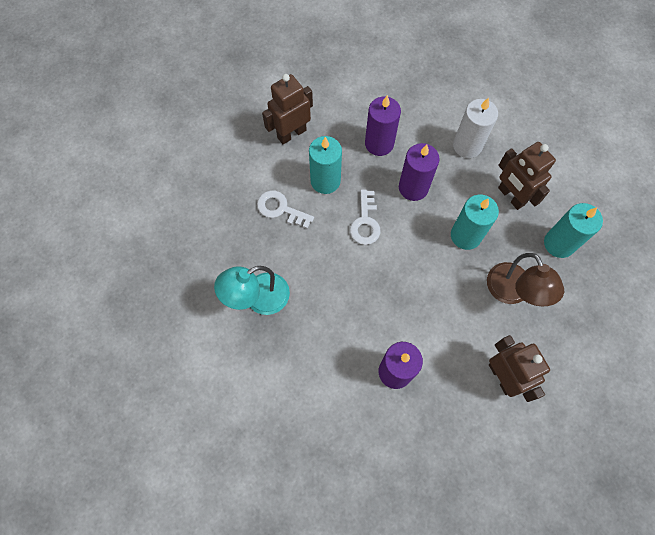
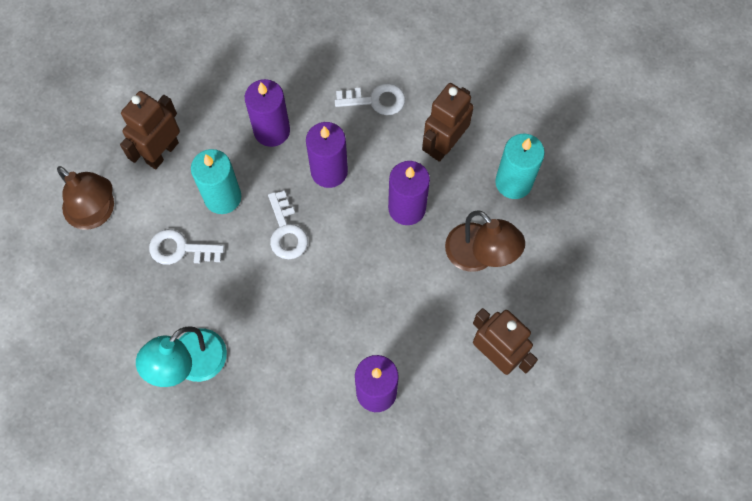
camera: 20 degrees left, 0 degrees up
turquoise candle [451,195,499,250] -> purple candle [388,161,430,225]
white candle [453,98,498,158] -> white key [335,83,405,115]
brown robot [498,142,556,210] -> brown robot turned 90 degrees clockwise [422,83,474,162]
none -> brown lamp [57,166,114,230]

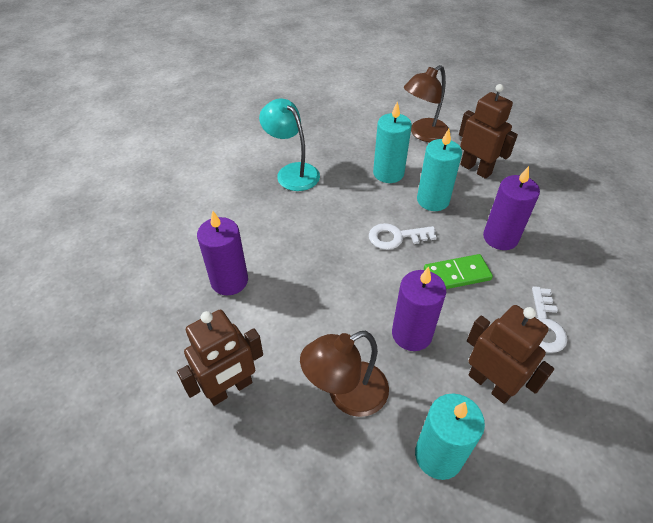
camera: 100 degrees right, 20 degrees down
white key [149,229,224,265] -> turquoise candle [373,101,412,183]
purple candle [306,122,348,188] -> green domino [424,254,493,289]

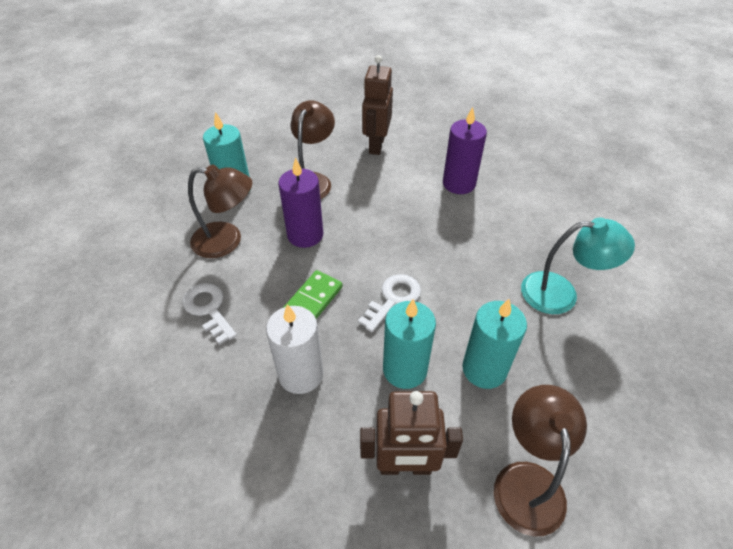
camera: 135 degrees right, 0 degrees up
brown robot [467,305,554,404] -> brown lamp [188,164,252,258]
purple candle [483,166,540,250] -> white candle [266,304,323,394]

